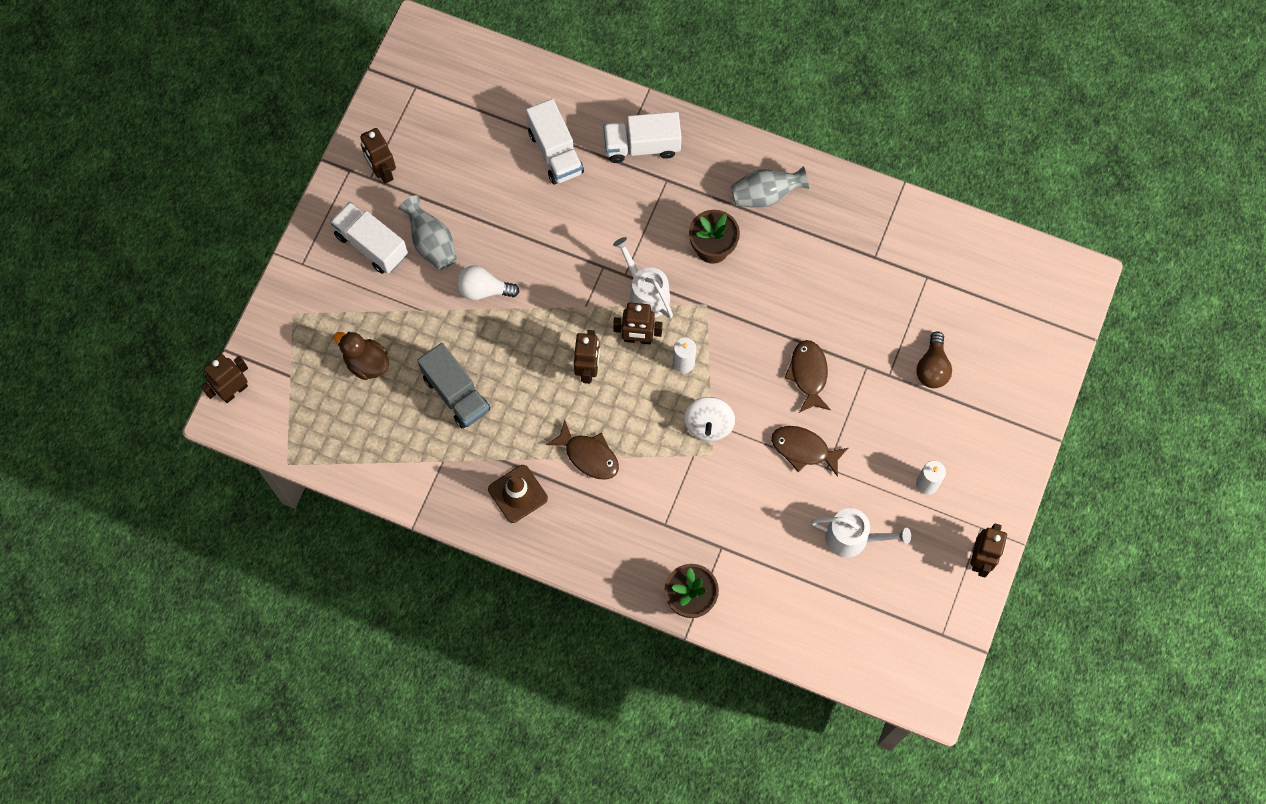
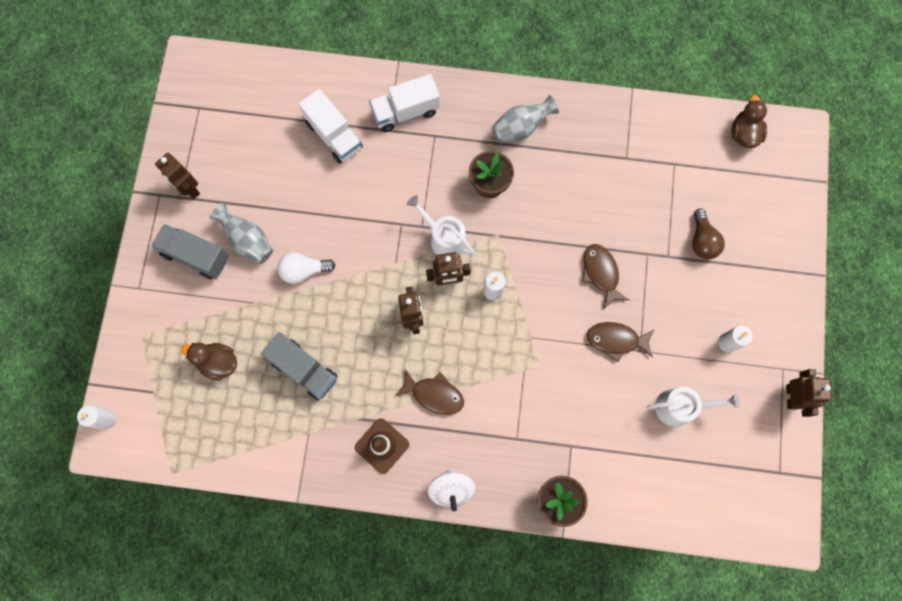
camera: 15 degrees left, 5 degrees up
brown robot [201,354,248,403] -> white candle [77,405,116,429]
white truck [330,202,408,274] -> grey truck [151,224,229,279]
white spinning top [684,397,735,441] -> white spinning top moved to [428,469,475,511]
none -> brown duck [731,95,767,148]

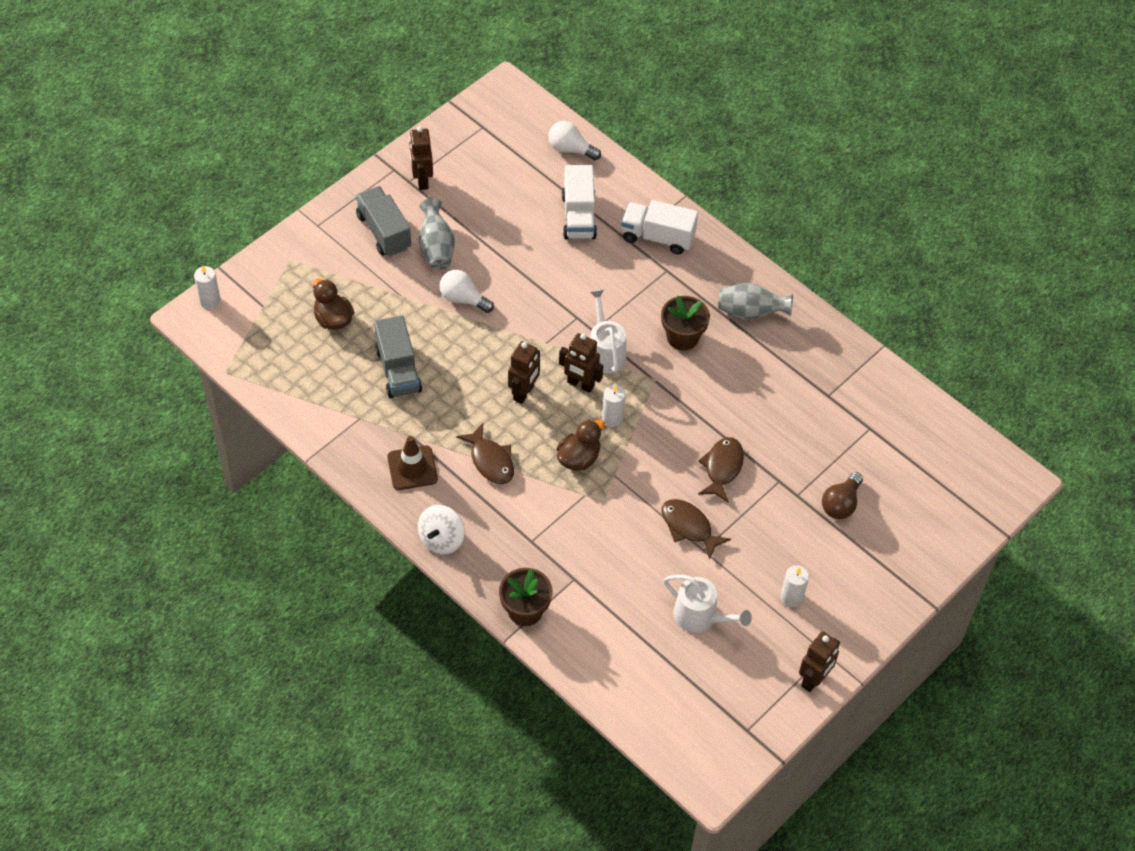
camera: 35 degrees right, 20 degrees down
brown duck [731,95,767,148] -> brown duck moved to [557,420,605,471]
none -> white light bulb [548,121,601,160]

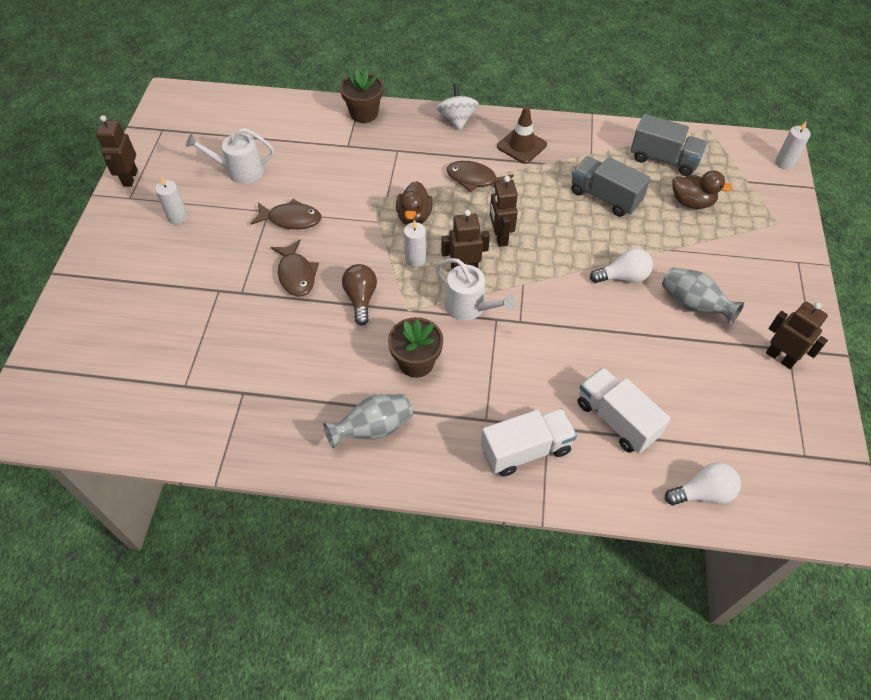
camera: 145 degrees right, 0 degrees up
grey truck [356,186,411,257] -> grey truck moved to [631,114,707,176]
brown light bulb [822,472,863,519] -> brown light bulb moved to [342,264,377,325]

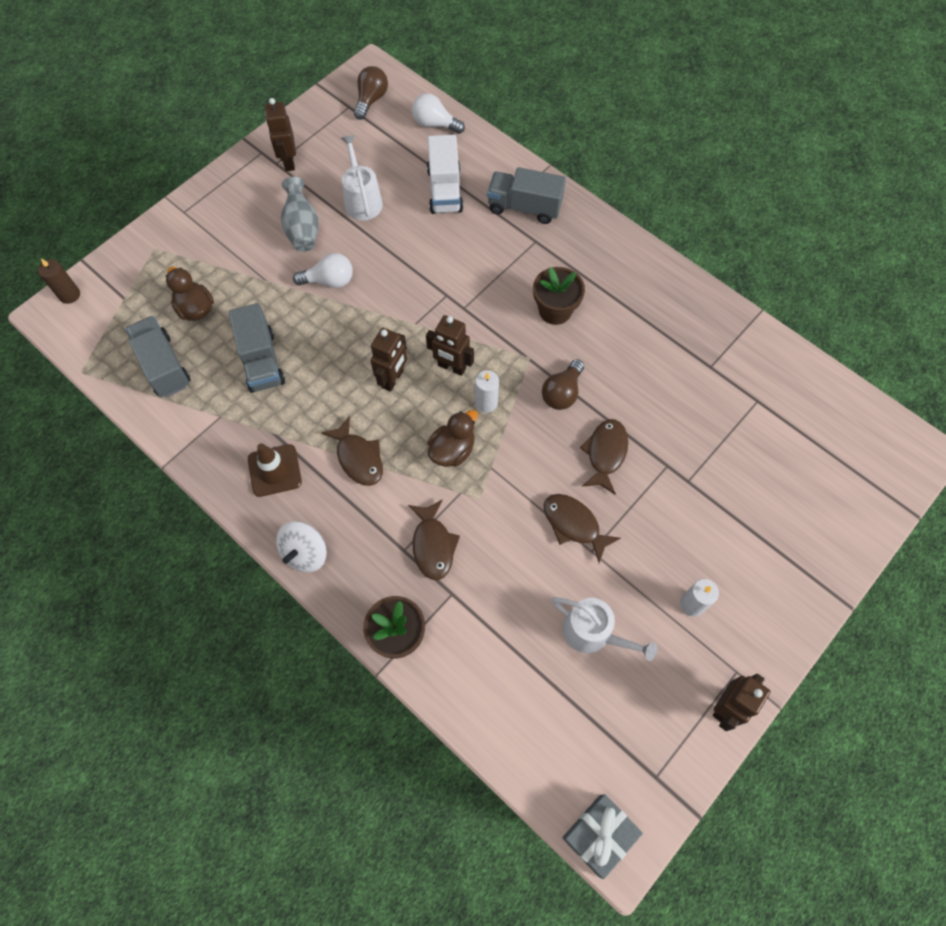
camera: 145 degrees left, 10 degrees up
grey vase [323,394,413,448] -> none
white watering can [436,258,516,320] -> white watering can moved to [341,135,383,221]
white truck [481,408,577,476] -> grey truck [487,167,566,224]
white light bulb [590,248,653,283] -> white light bulb turned 150 degrees clockwise [293,253,353,288]
white candle [775,122,811,170] -> brown candle [38,259,80,304]
none -> brown light bulb [354,66,388,120]
none -> brown fish [408,499,460,580]
none -> grey gift [562,794,643,879]

